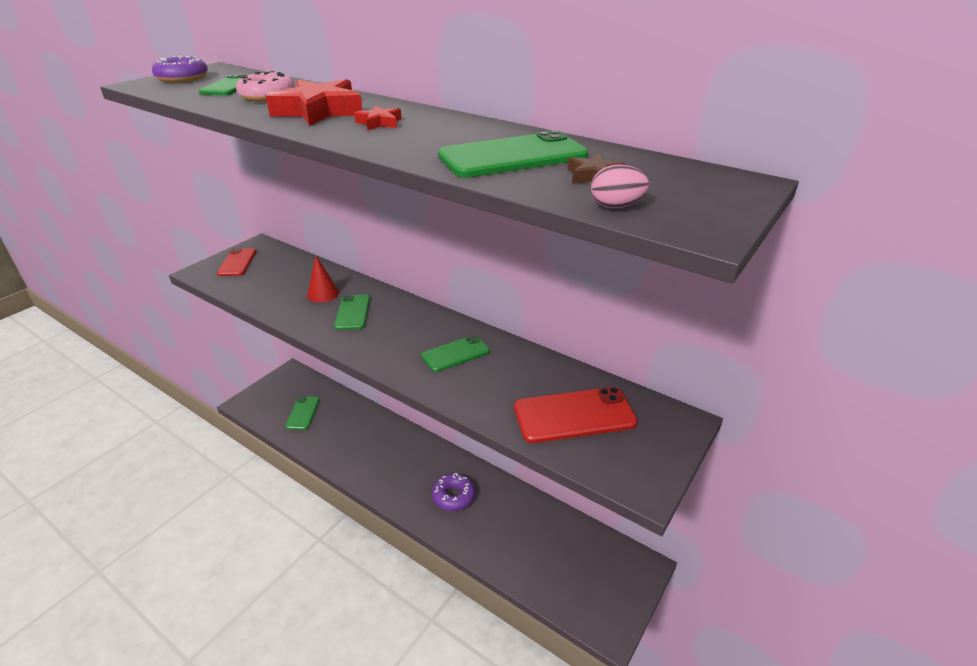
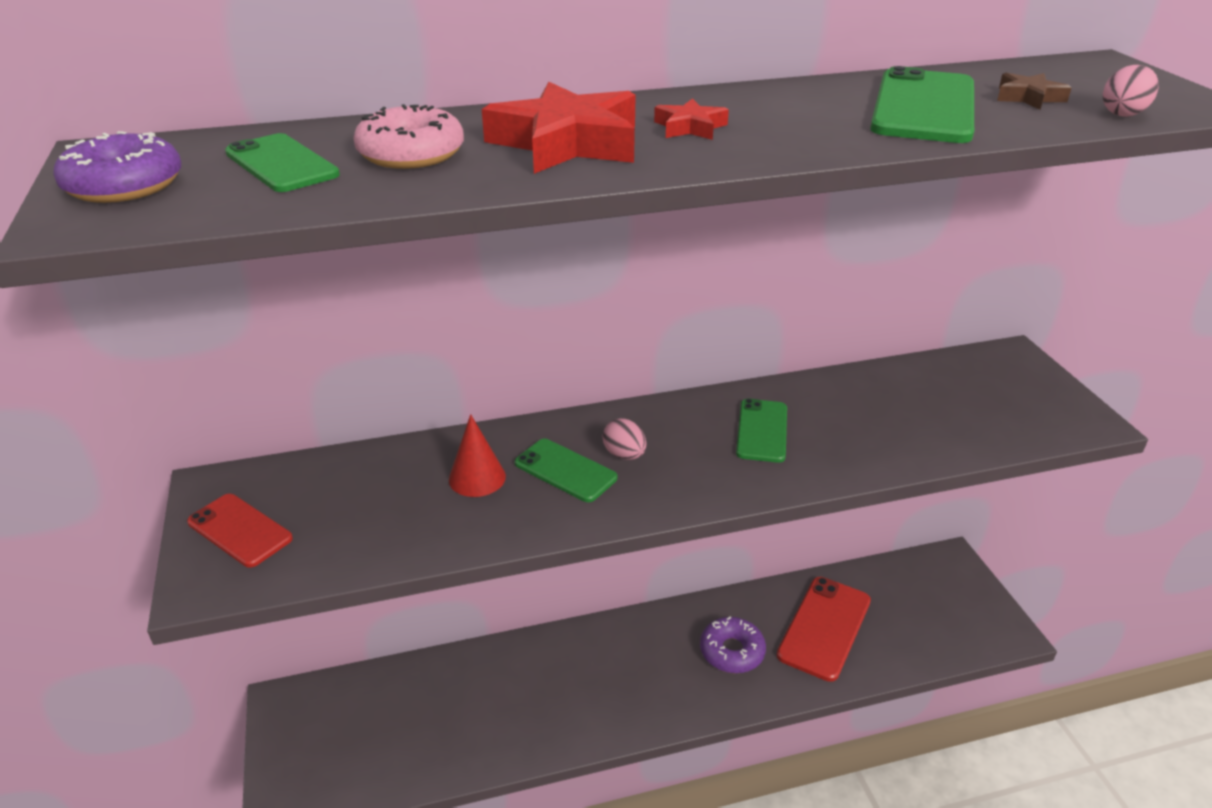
camera: 50 degrees left, 0 degrees up
green phone [285,396,320,430] -> none
red phone [514,387,638,443] -> red phone moved to [777,577,871,682]
none -> pink egg [602,418,646,460]

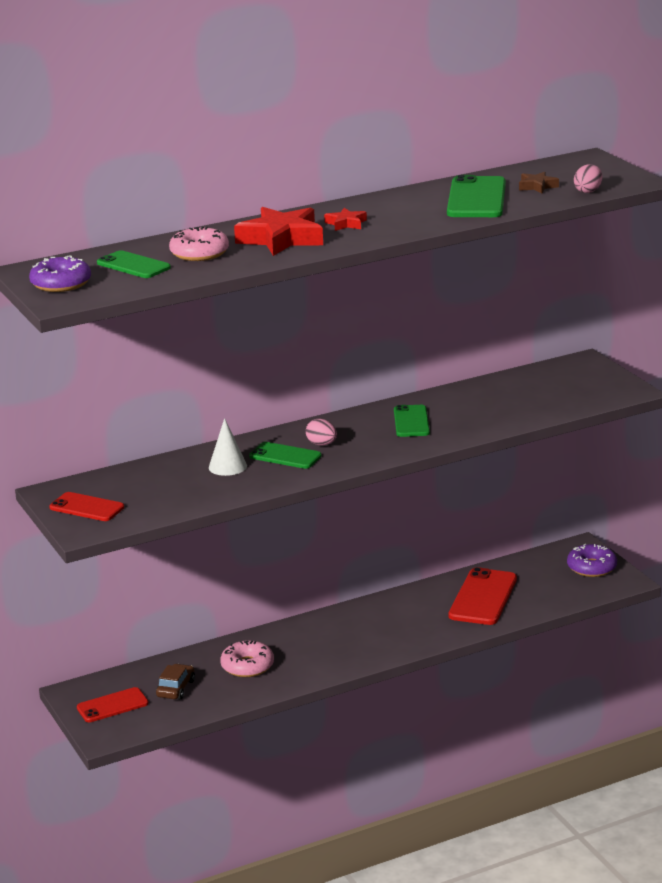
camera: 10 degrees left, 10 degrees down
red cone [449,414,506,497] -> white cone [209,418,247,476]
purple donut [700,617,766,673] -> purple donut moved to [567,543,617,577]
none -> red phone [77,687,149,722]
none -> brown car [156,664,195,700]
none -> pink donut [220,640,274,677]

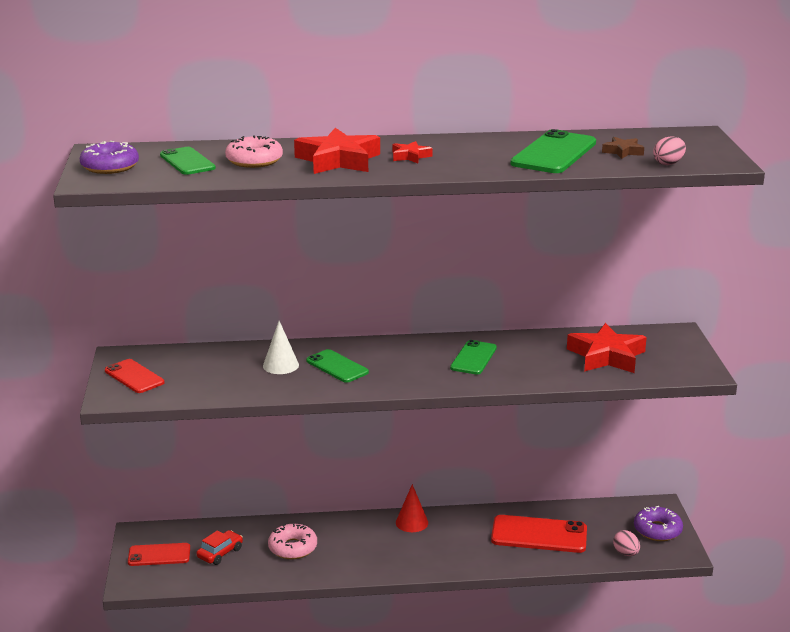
camera: 20 degrees right, 0 degrees up
brown car [156,664,195,700] -> red car [197,530,243,565]
pink egg [306,419,337,445] -> pink egg moved to [613,530,640,556]
red phone [448,567,517,625] -> red phone turned 60 degrees clockwise [491,515,587,553]
none -> red cone [396,484,428,532]
none -> red star [567,323,647,373]

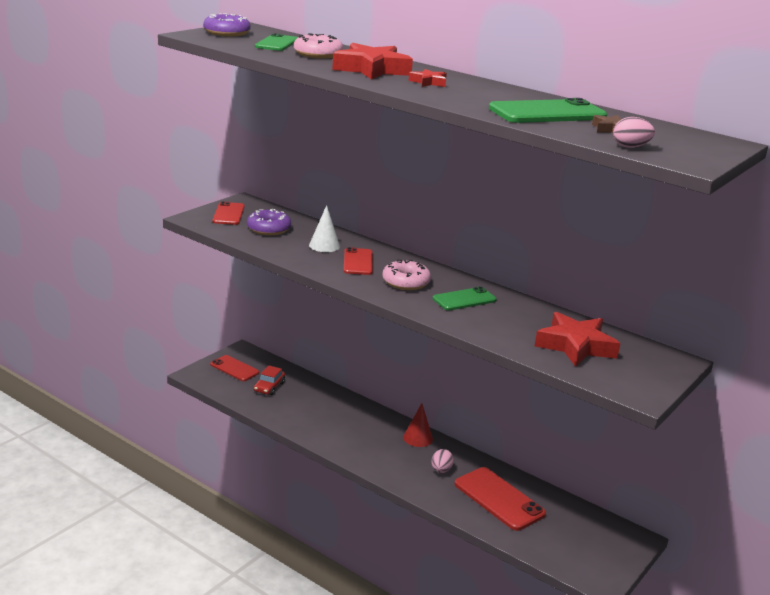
camera: 40 degrees right, 0 degrees up
red car [197,530,243,565] -> red car turned 120 degrees clockwise [254,365,285,395]
pink donut [268,524,317,559] -> pink donut moved to [382,259,431,290]
green phone [306,349,369,383] -> red phone [343,247,373,275]
pink egg [613,530,640,556] -> pink egg moved to [431,449,454,473]
purple donut [634,506,683,541] -> purple donut moved to [247,209,291,235]

